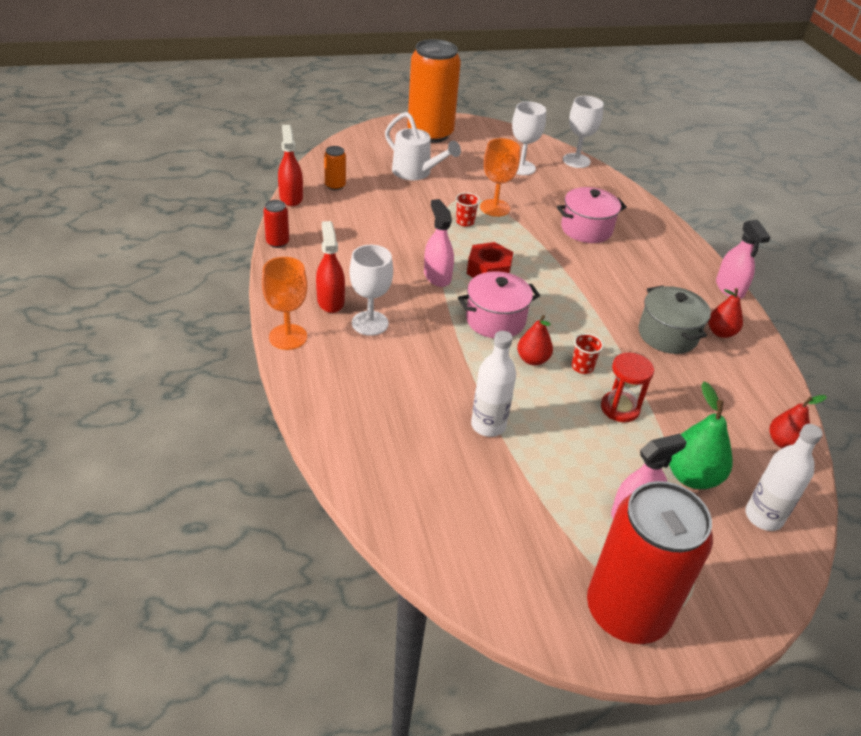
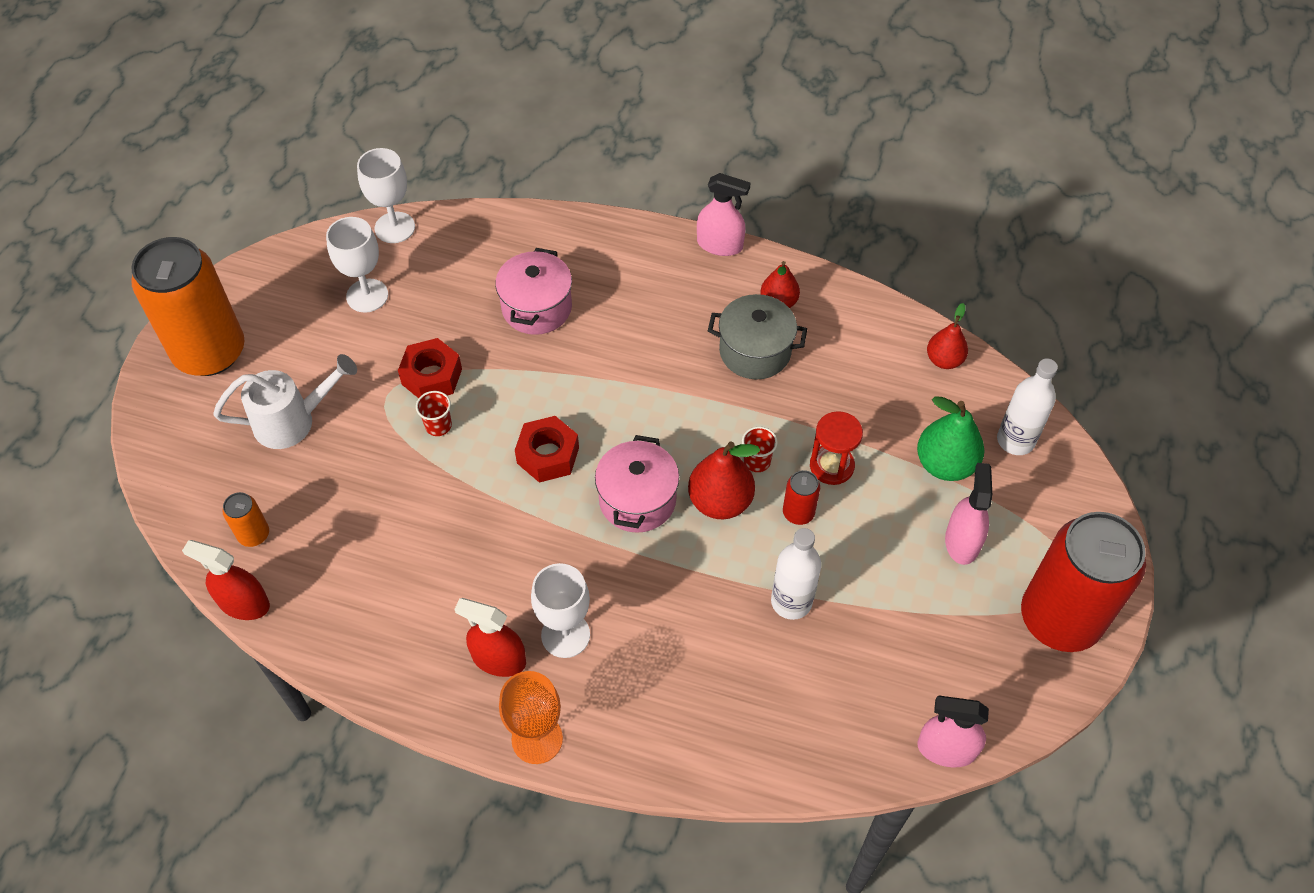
camera: 55 degrees left, 15 degrees up
red can [263,200,289,248] -> red can moved to [783,470,820,525]
pink spray bottle [424,199,454,287] -> pink spray bottle moved to [917,696,989,767]
orange goblet [480,138,520,217] -> red nut [398,338,462,398]
red pear [517,315,553,366] -> red pear [688,441,761,519], size x1.54

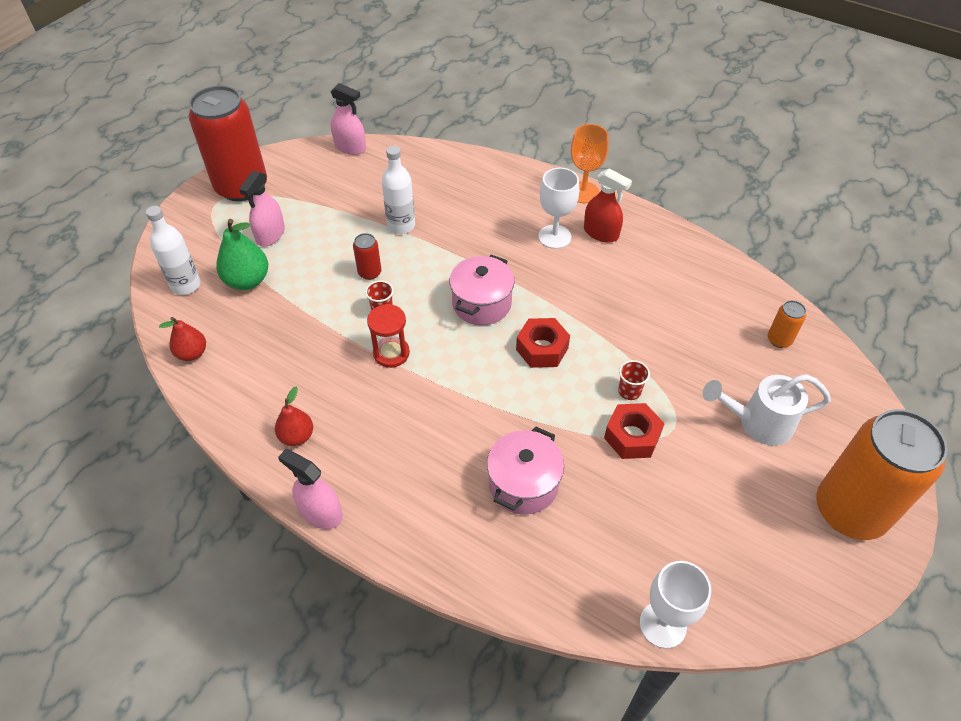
camera: 165 degrees left, 5 degrees down
red spray bottle [182,540,270,620] -> none
white goblet [326,217,388,313] -> none
red pear [688,441,761,519] -> none
grey pot [708,294,807,380] -> none
red hourglass [810,411,863,485] -> red hourglass moved to [367,304,410,368]

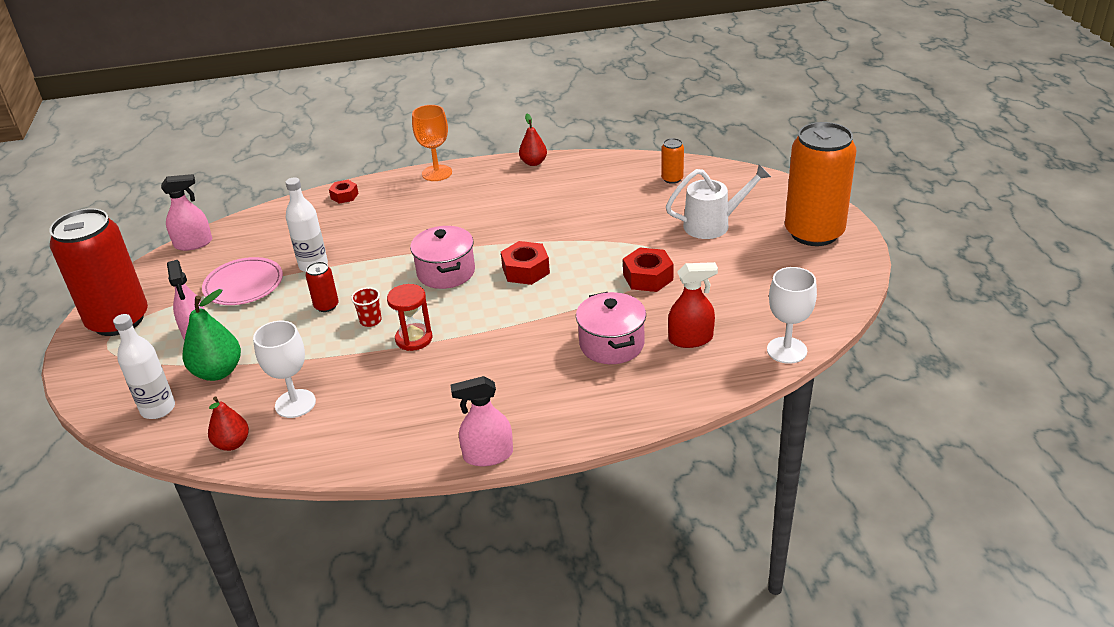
camera: 40 degrees left, 15 degrees down
red pear [275,387,313,446] -> red pear moved to [519,114,547,166]
white goblet [538,168,579,249] -> white goblet moved to [253,321,316,418]
red spray bottle [584,168,632,243] -> red spray bottle moved to [668,262,718,348]
red cup [618,360,650,400] -> none
white watering can [703,374,831,446] -> white watering can turned 150 degrees counterclockwise [666,164,771,239]
none -> pink plate [202,257,283,305]
none -> red nut [329,180,359,204]

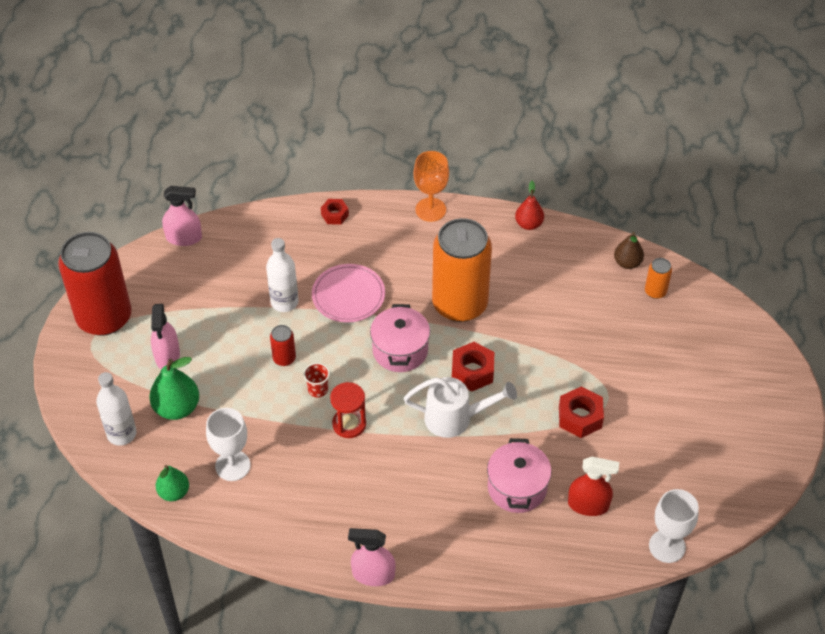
camera: 15 degrees right, 15 degrees up
pink plate [202,257,283,305] -> pink plate moved to [312,264,385,323]
red pear [208,396,249,451] -> green pear [156,465,189,501]
white watering can [666,164,771,239] -> white watering can moved to [404,377,517,438]
orange can [785,122,857,246] -> orange can moved to [432,218,492,322]
none -> brown pear [614,232,644,269]

